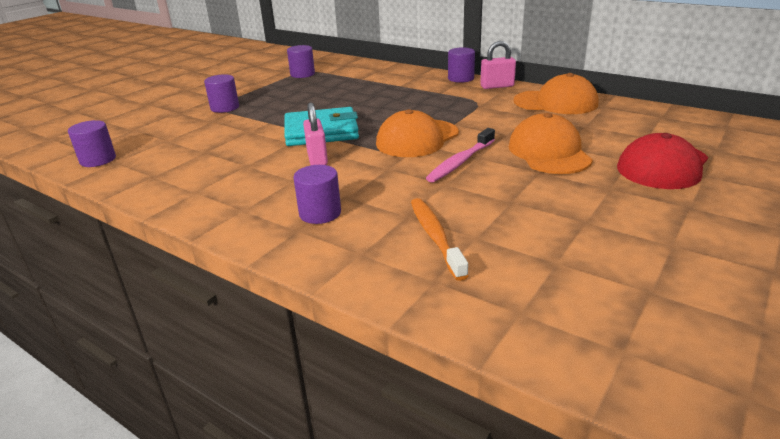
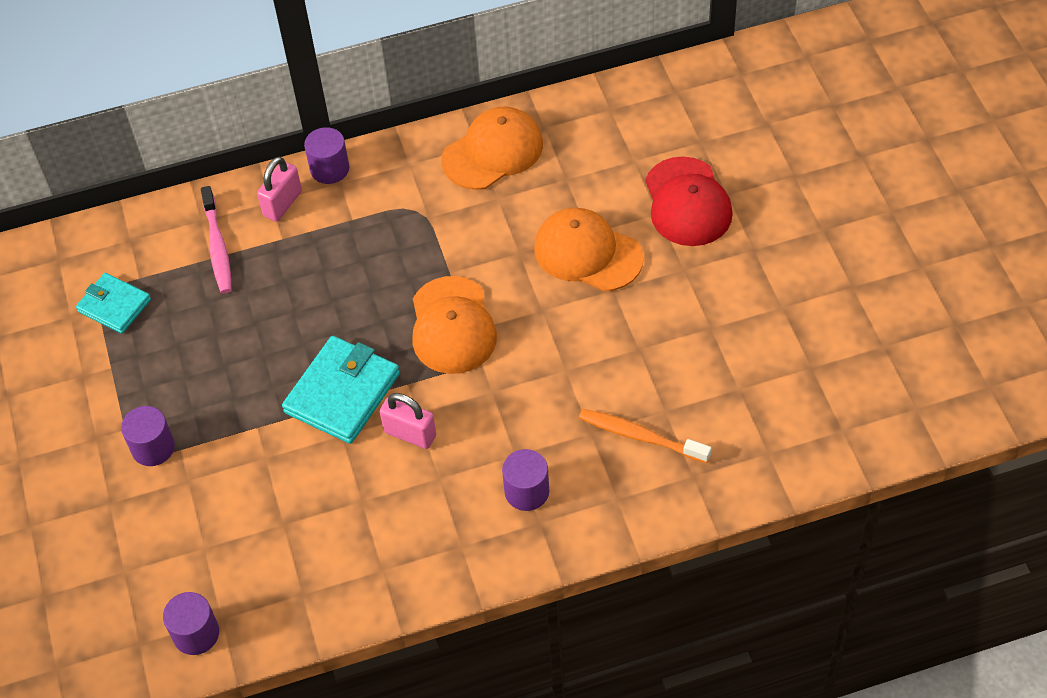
camera: 50 degrees left, 25 degrees up
purple cylinder [287,45,315,78] -> turquoise wallet [76,273,151,334]
pink toothbrush [426,128,495,183] -> pink toothbrush moved to [201,186,232,293]
pink padlock [480,41,516,89] -> pink padlock moved to [257,157,302,222]

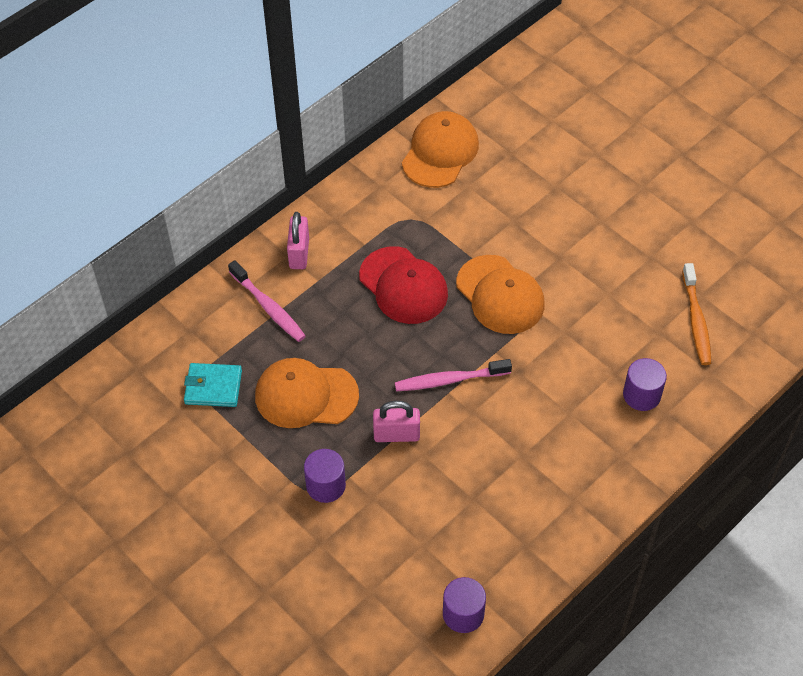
camera: 30 degrees left, 0 degrees up
turquoise wallet [282,336,400,444] -> pink toothbrush [395,359,512,391]
purple cylinder [304,127,349,184] -> none
pink padlock [380,393,436,449] -> pink padlock moved to [373,401,420,442]
orange cap [534,208,644,292] -> orange cap moved to [255,358,359,428]
orange toothbrush [579,409,711,463] -> orange toothbrush turned 90 degrees counterclockwise [682,263,711,365]
red cap [645,157,733,246] -> red cap moved to [359,246,448,324]

